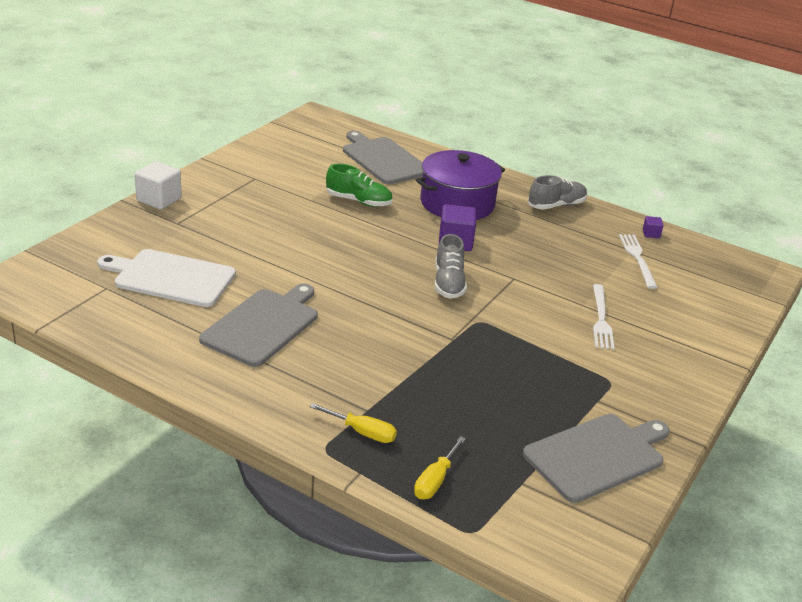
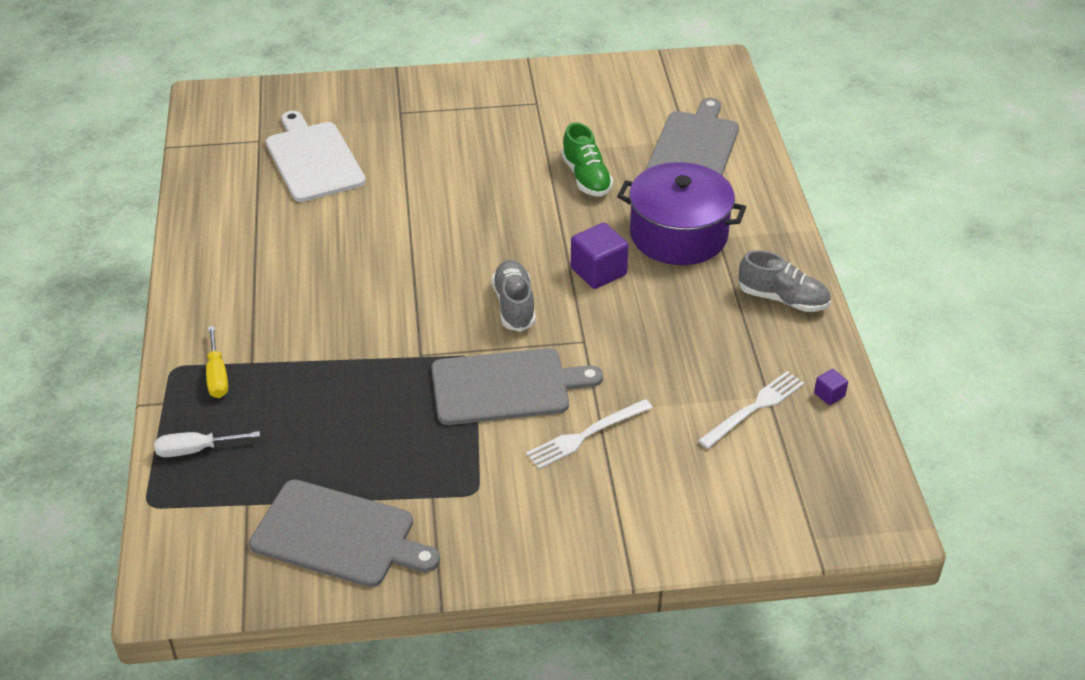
camera: 55 degrees right, 10 degrees up
white cube [135,161,182,210] -> none
grey cutting board [199,284,318,367] -> grey cutting board moved to [431,348,603,425]
yellow screwdriver [414,436,466,499] -> white screwdriver [154,431,260,457]
grey shoe [434,234,467,299] -> grey shoe turned 120 degrees clockwise [492,260,536,332]

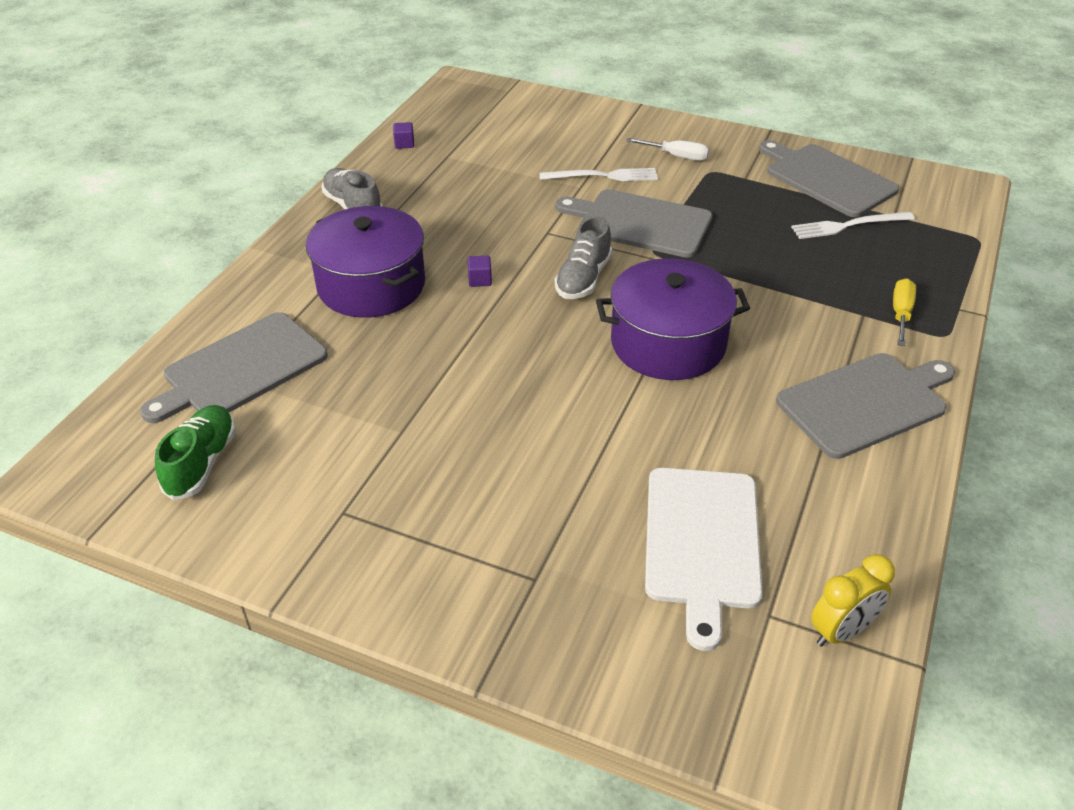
camera: 150 degrees left, 0 degrees up
white screwdriver [154,431,260,457] -> white screwdriver moved to [627,138,709,161]
green shoe [561,123,613,197] -> green shoe moved to [155,405,236,500]
purple cube [571,223,629,289] -> purple cube [467,256,492,287], size x0.50
white fork [698,371,805,449] -> white fork moved to [791,212,915,239]
none -> purple pot [596,258,750,380]
none -> grey cutting board [776,353,955,459]
none -> yellow clock [811,554,895,647]

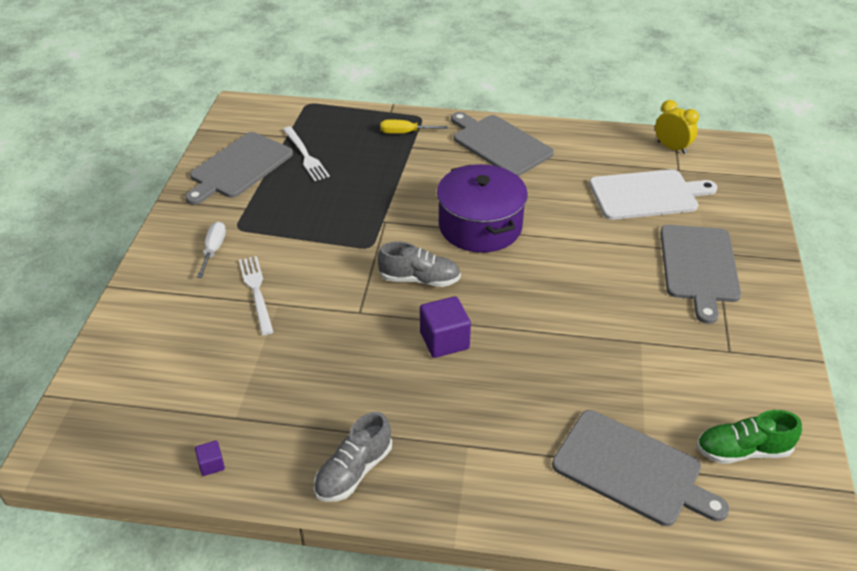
camera: 105 degrees left, 0 degrees up
purple pot [306,206,425,318] -> none
purple cube [467,256,492,287] -> purple cube [420,296,471,358], size x2.00
grey cutting board [555,189,712,258] -> grey cutting board moved to [660,225,741,324]

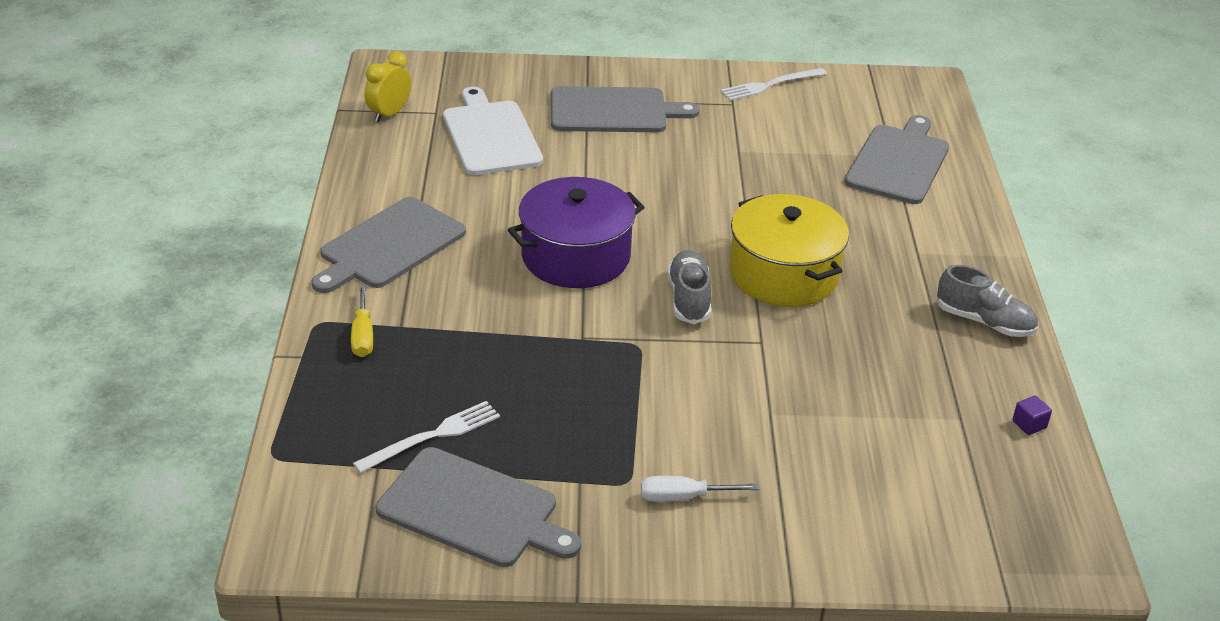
camera: 100 degrees left, 5 degrees down
white fork [239,256,274,335] -> white fork moved to [720,68,827,101]
purple cube [420,296,471,358] -> yellow pot [729,194,849,307]
green shoe [697,410,802,464] -> none

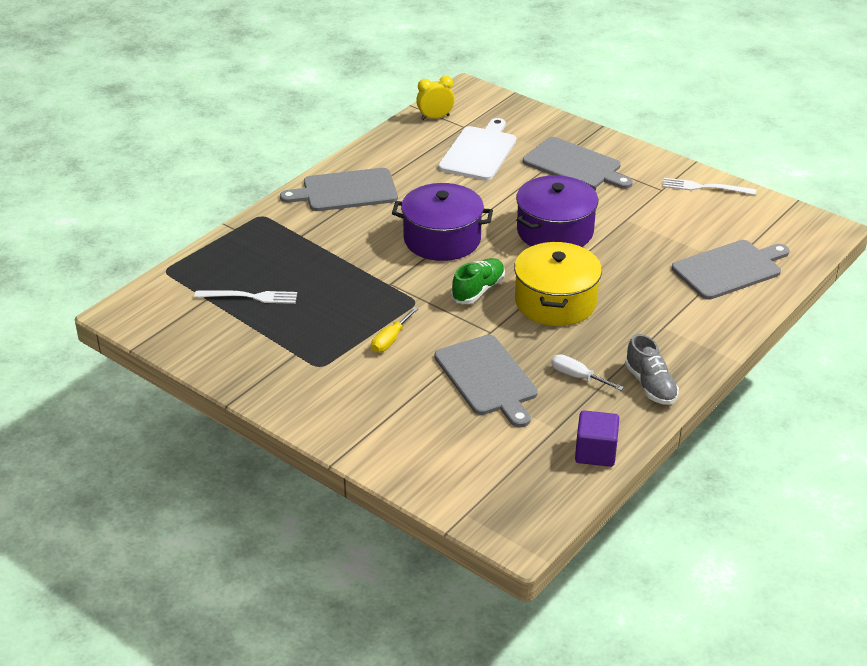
camera: 40 degrees right, 0 degrees up
yellow screwdriver [351,285,373,357] -> yellow screwdriver moved to [371,307,418,353]
grey cutting board [376,447,581,567] -> grey cutting board moved to [434,335,538,428]
white screwdriver [641,476,759,502] -> white screwdriver moved to [551,354,624,390]
grey shoe [667,250,711,324] -> green shoe [451,258,505,304]
purple cube [1012,395,1052,435] -> purple cube [575,410,619,467], size x2.00
none -> purple pot [516,175,598,247]

